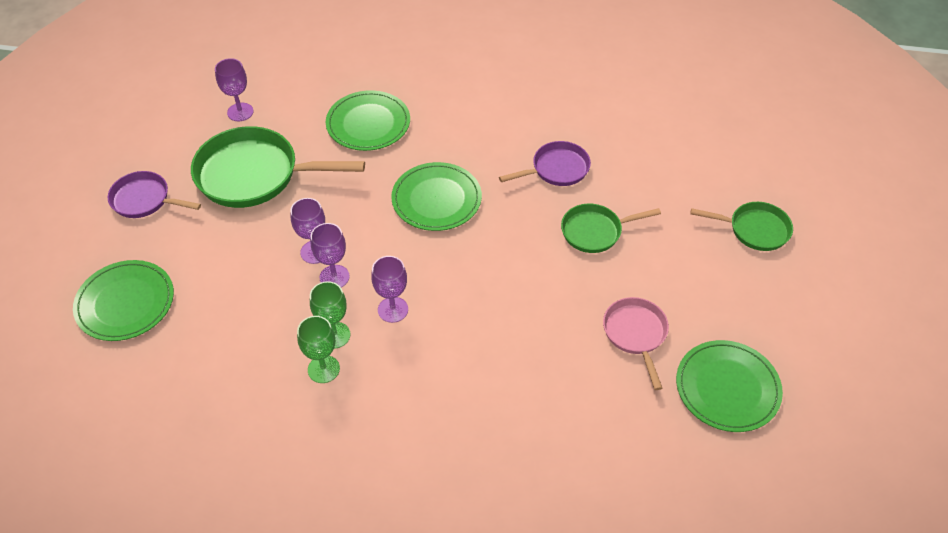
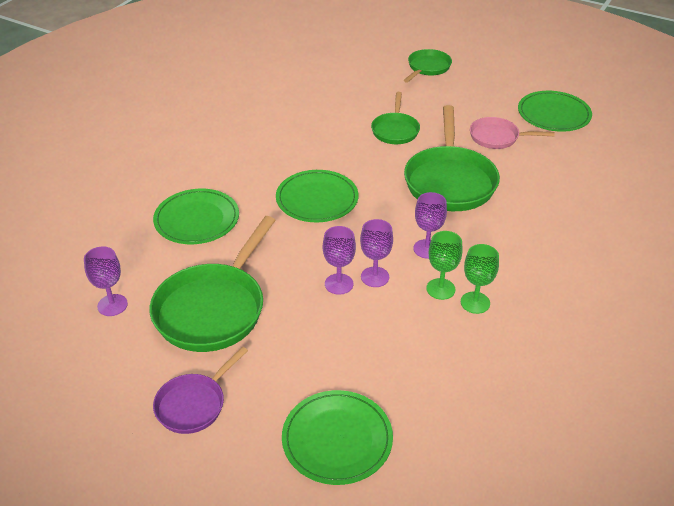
camera: 70 degrees left, 10 degrees down
purple pan [499,141,591,186] -> none
none -> green pan [404,105,500,211]

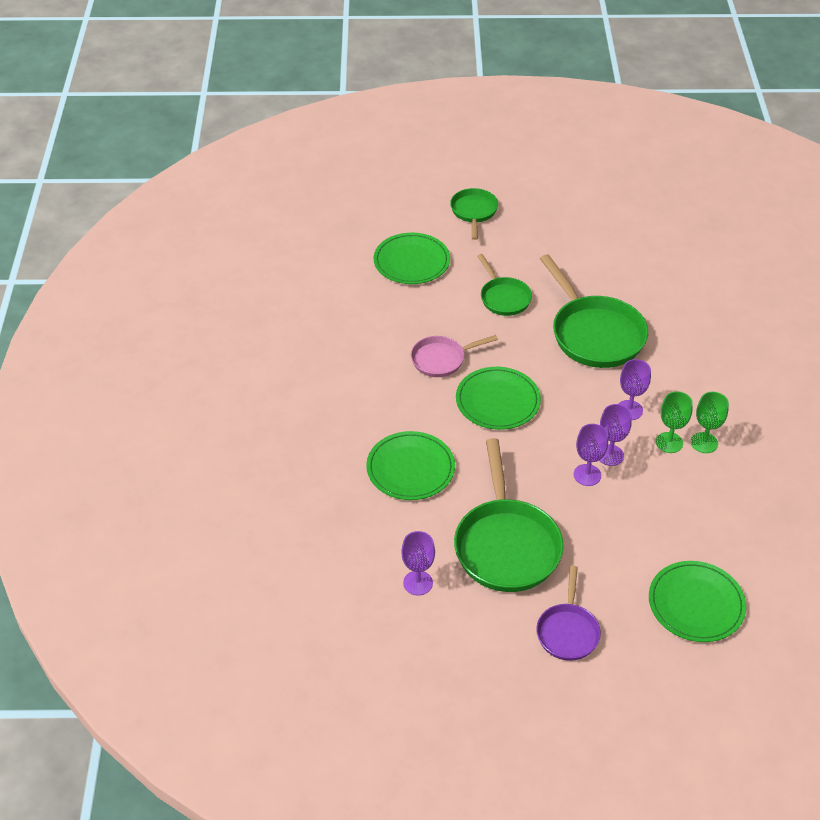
camera: 30 degrees left, 5 degrees up
pink pan [470,117,555,149] -> pink pan moved to [411,335,498,377]
green plate [518,91,592,132] -> green plate moved to [374,233,450,284]

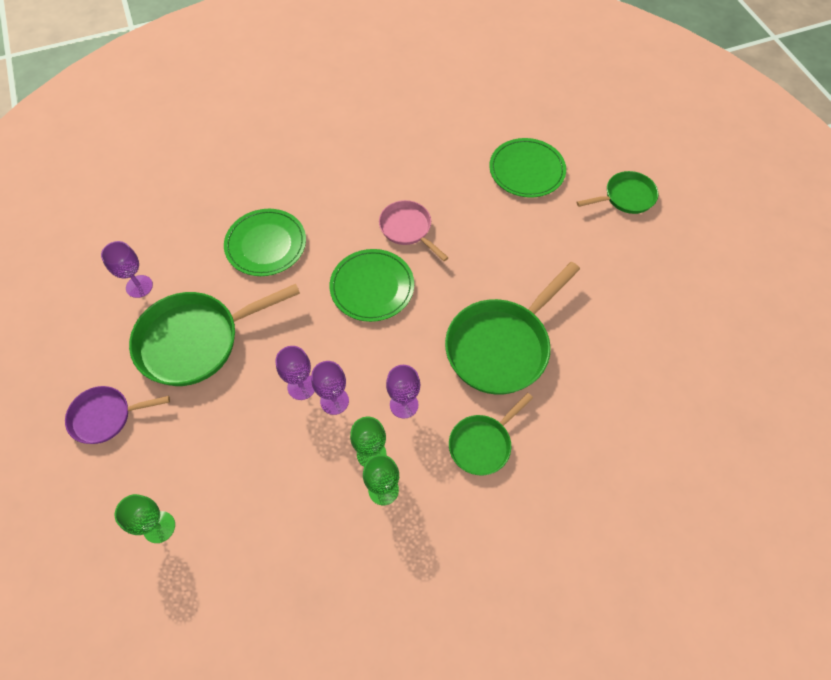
camera: 70 degrees right, 15 degrees up
green pan [477,254,532,316] -> green pan moved to [449,393,533,475]
green plate [649,561,746,642] -> green goblet [115,494,175,543]

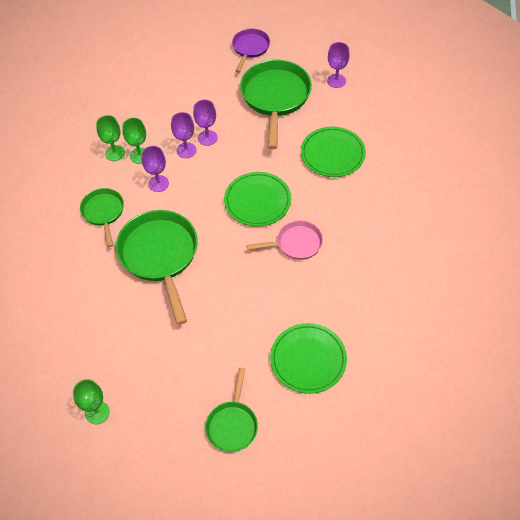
camera: 120 degrees right, 5 degrees down
green goblet [115,494,175,543] -> green goblet moved to [73,379,110,424]

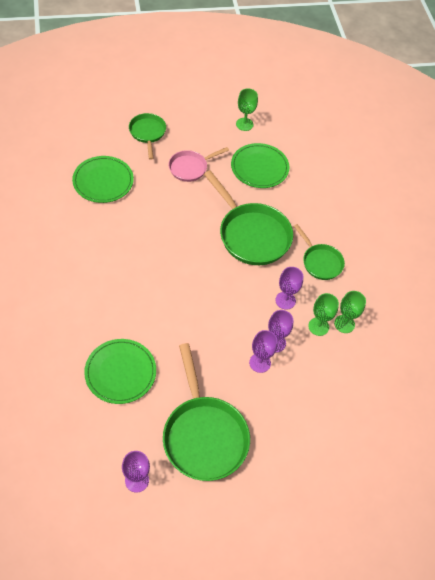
camera: 155 degrees right, 0 degrees up
green plate [224,172,291,227] -> green plate moved to [231,143,290,188]
purple pan [232,29,270,72] -> none
pink pan [247,220,323,260] -> pink pan moved to [169,147,229,182]

